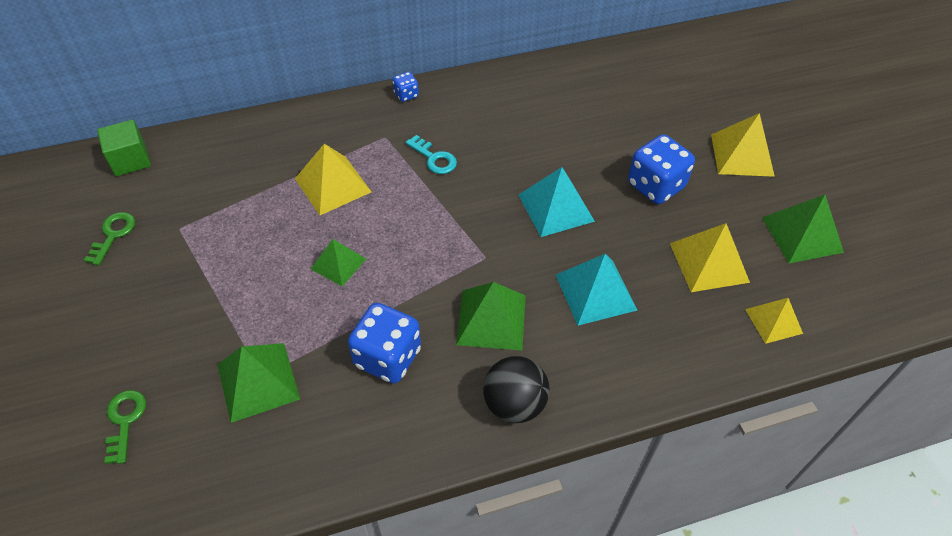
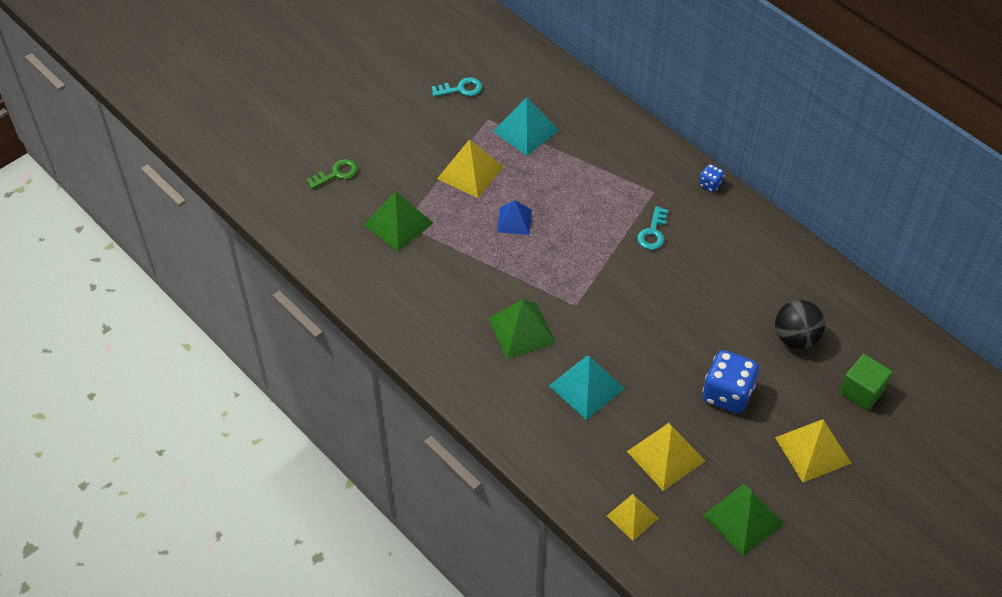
camera: 65 degrees right, 0 degrees up
green key [84,212,135,266] -> turquoise key [431,77,482,97]
green cube [97,120,151,176] -> green cube moved to [840,354,892,411]
yellow pyramid [295,144,371,215] -> yellow pyramid moved to [437,139,503,198]
green pyramid [311,239,366,287] -> blue pyramid [497,200,532,235]
blue dice [348,303,421,383] -> none
black ball [483,356,550,423] -> black ball moved to [775,300,825,349]
turquoise pyramid [519,167,595,237] -> turquoise pyramid moved to [493,97,559,156]

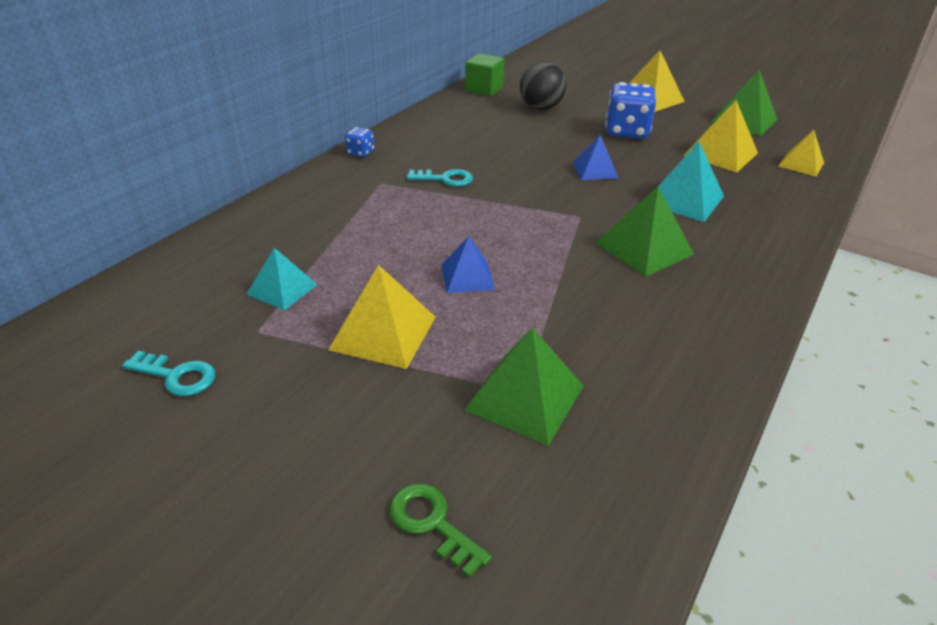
camera: 105 degrees left, 15 degrees down
turquoise key [431,77,482,97] -> turquoise key turned 135 degrees clockwise [122,351,215,396]
turquoise pyramid [493,97,559,156] -> turquoise pyramid [247,248,317,310], size x0.65
green cube [840,354,892,411] -> green cube moved to [465,53,505,96]
none -> blue pyramid [572,134,619,180]

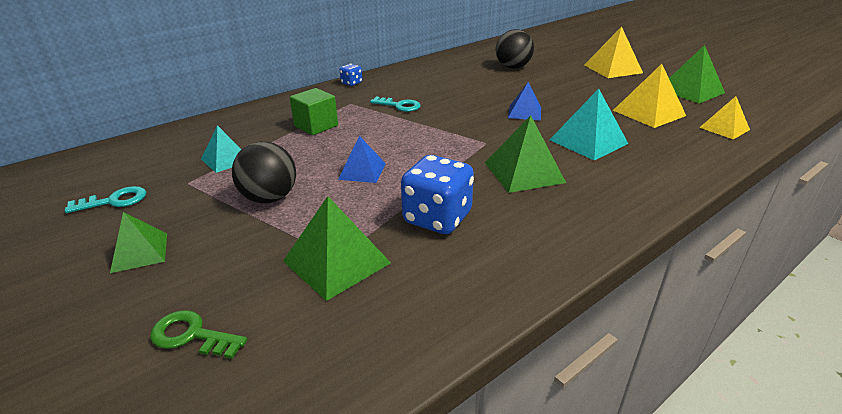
camera: 20 degrees right, 5 degrees down
turquoise key [122,351,215,396] -> turquoise key turned 60 degrees counterclockwise [65,186,146,213]
yellow pyramid [328,265,436,369] -> black ball [232,142,296,203]
green key [389,484,492,578] -> green key turned 45 degrees counterclockwise [150,310,247,359]
green cube [465,53,505,96] -> green cube moved to [290,88,338,135]
blue dice [605,82,656,139] -> blue dice moved to [401,155,474,234]
none -> green pyramid [110,212,167,273]

